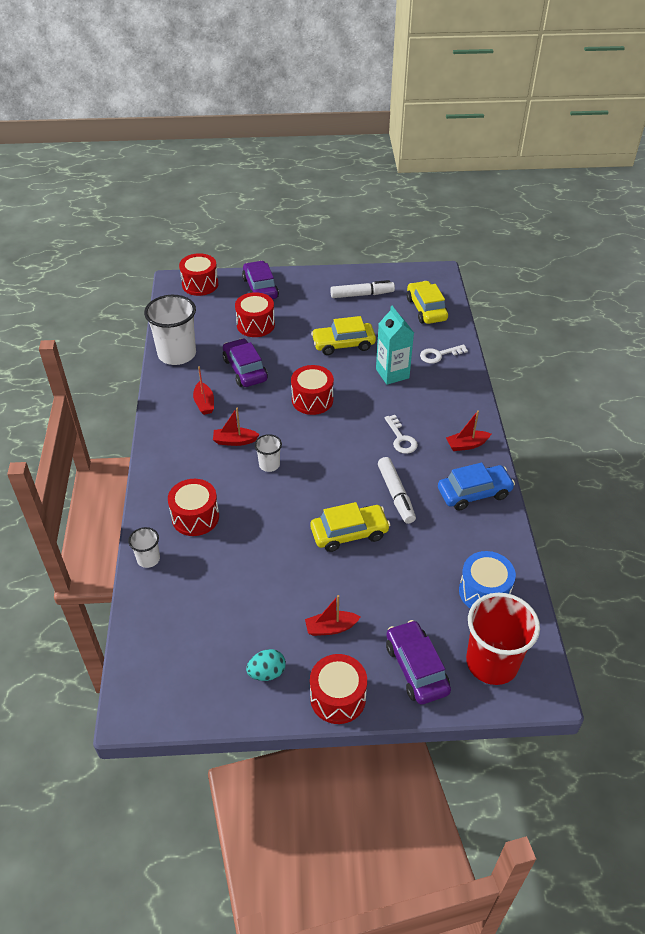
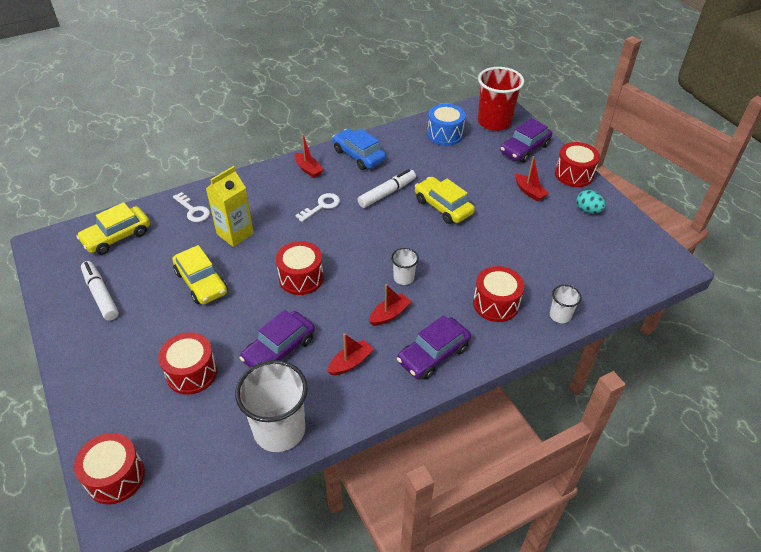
camera: 115 degrees left, 0 degrees up
red boat [213,407,260,446] -> red boat turned 105 degrees counterclockwise [369,284,412,326]
purple car [242,261,279,299] -> purple car moved to [397,315,471,380]
turquoise carton [376,306,414,385] -> yellow carton [206,166,254,247]

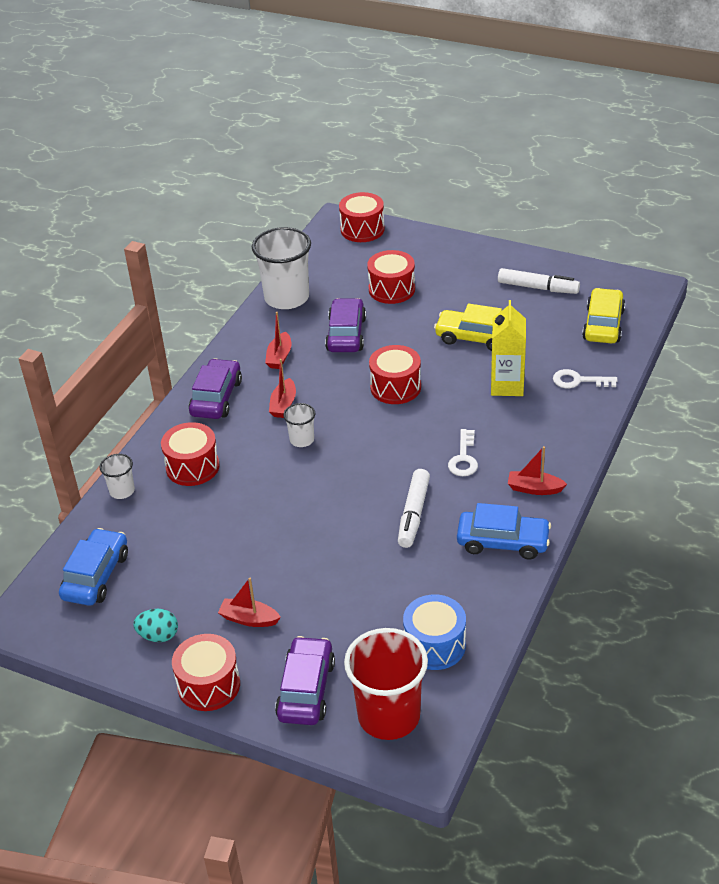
camera: 145 degrees right, 5 degrees down
yellow car [415,177,475,224] -> none
none -> blue car [59,528,128,606]

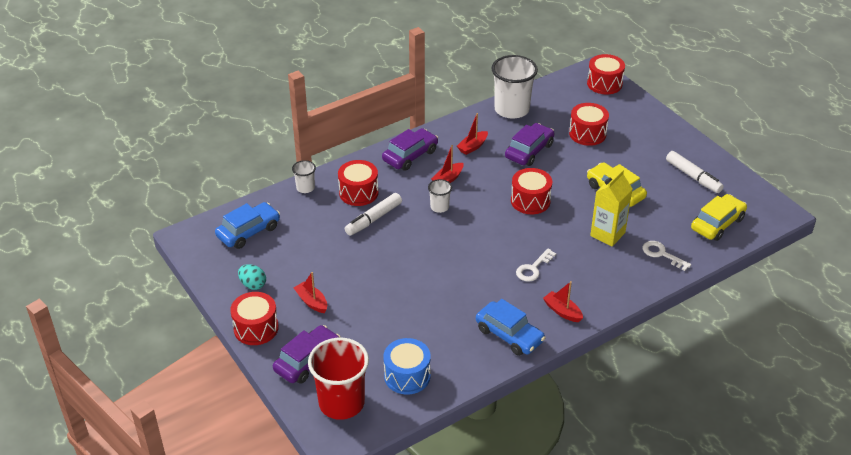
camera: 30 degrees right, 0 degrees up
white marker [398,469,430,548] -> white marker moved to [345,193,402,236]

